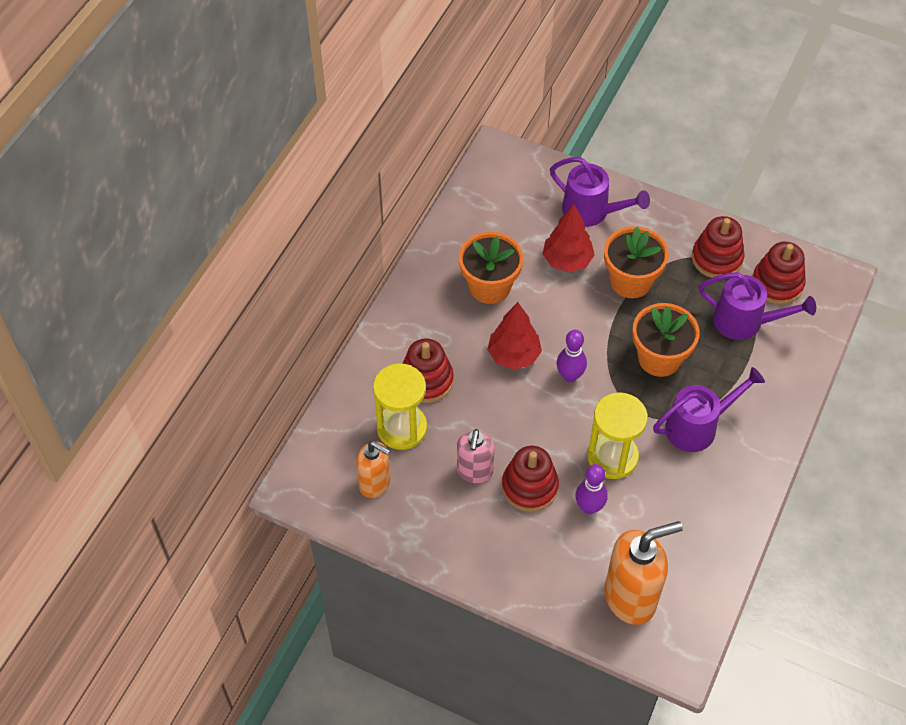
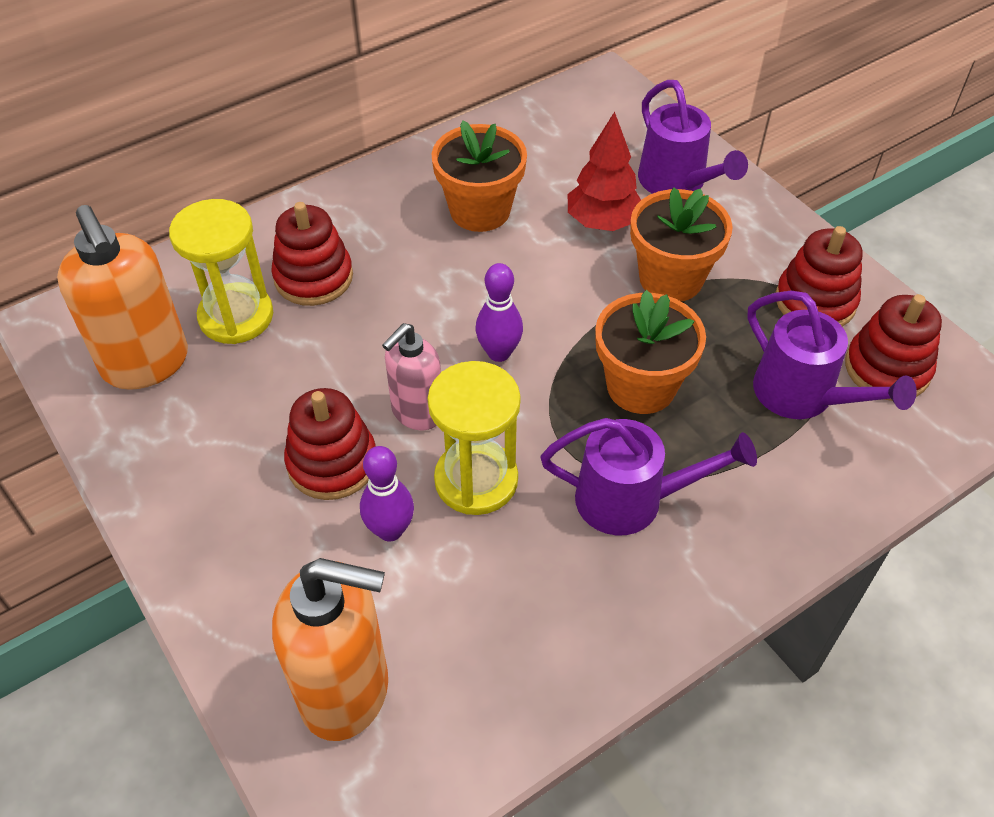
camera: 30 degrees right, 5 degrees down
orange soap dispenser [356,441,391,498] -> orange soap dispenser [57,205,188,390], size x1.62
pink soap dispenser [457,429,494,483] -> pink soap dispenser moved to [382,323,441,430]
red tree [487,302,542,370] -> none

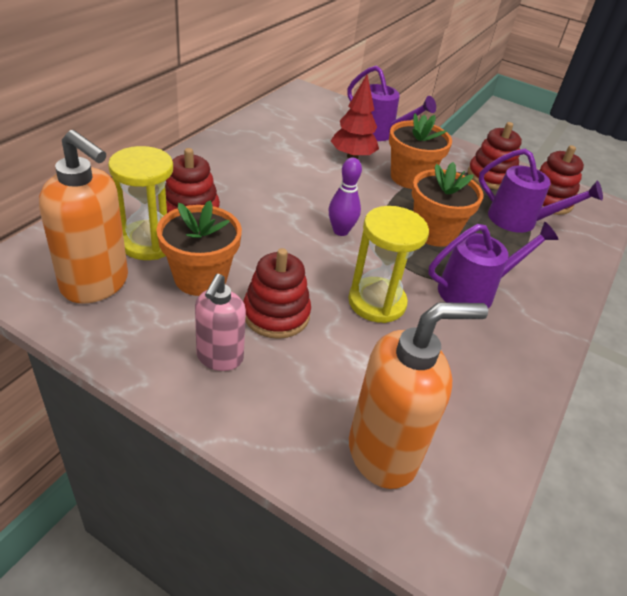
camera: 30 degrees left, 10 degrees down
purple bowling pin [360,446,414,542] -> none
pink soap dispenser [382,323,441,430] -> pink soap dispenser moved to [195,274,246,371]
orange flower pot [432,120,527,232] -> orange flower pot moved to [156,200,242,296]

